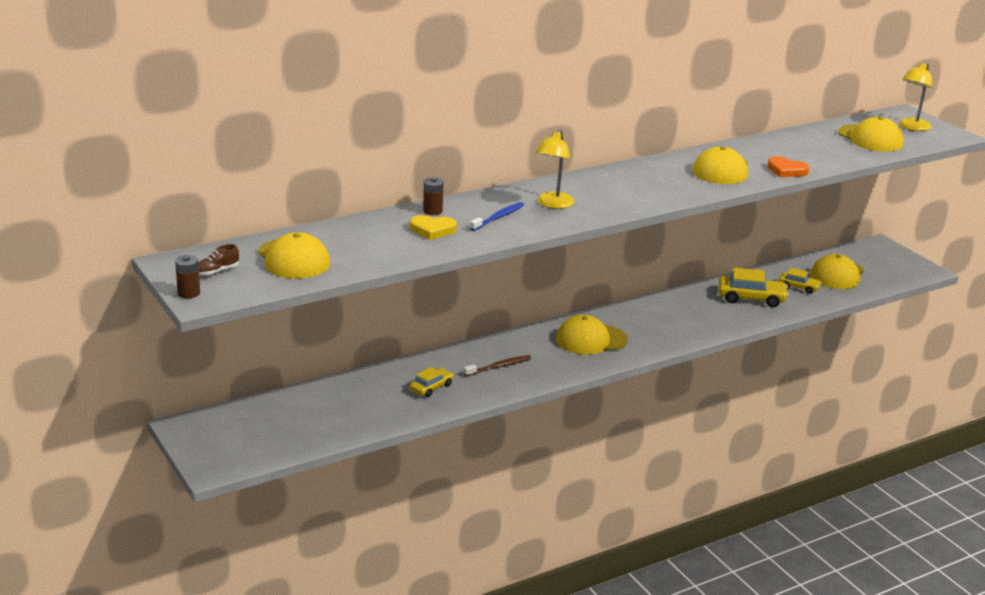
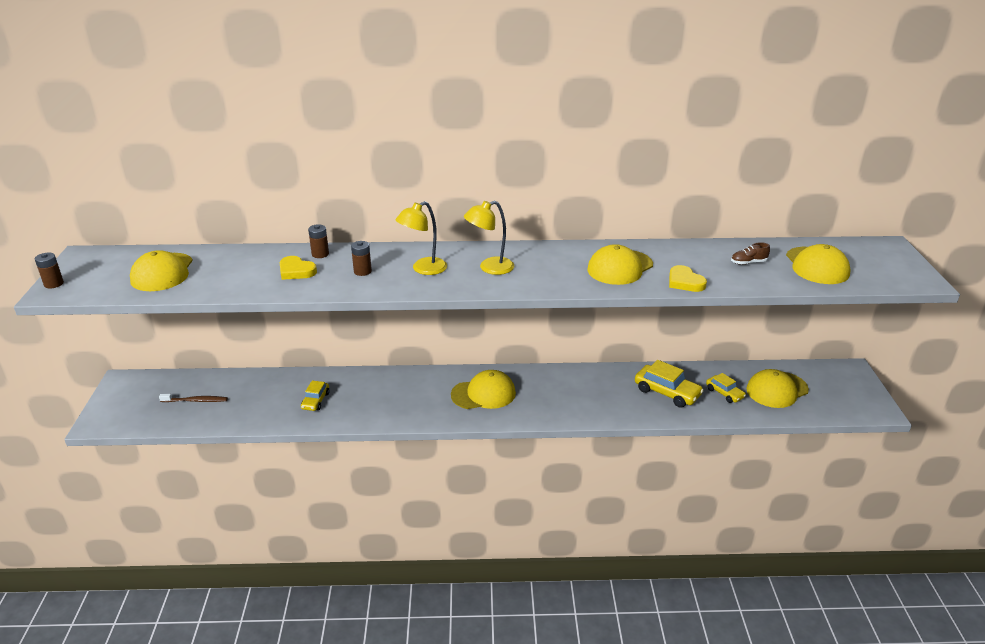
camera: 30 degrees right, 5 degrees up
brown shoe [198,244,239,276] -> brown shoe moved to [731,242,770,265]
yellow car [410,367,453,397] -> yellow car turned 120 degrees clockwise [301,381,330,411]
brown toothbrush [464,355,531,376] -> brown toothbrush moved to [159,394,228,402]
blue toothbrush [470,202,524,231] -> brown battery [351,241,372,276]
yellow cap [556,315,628,355] -> yellow cap turned 150 degrees clockwise [451,370,516,409]
orange heart [767,156,809,177] -> yellow heart [669,265,707,292]
yellow lamp [899,62,932,131] -> yellow lamp moved to [464,201,514,275]

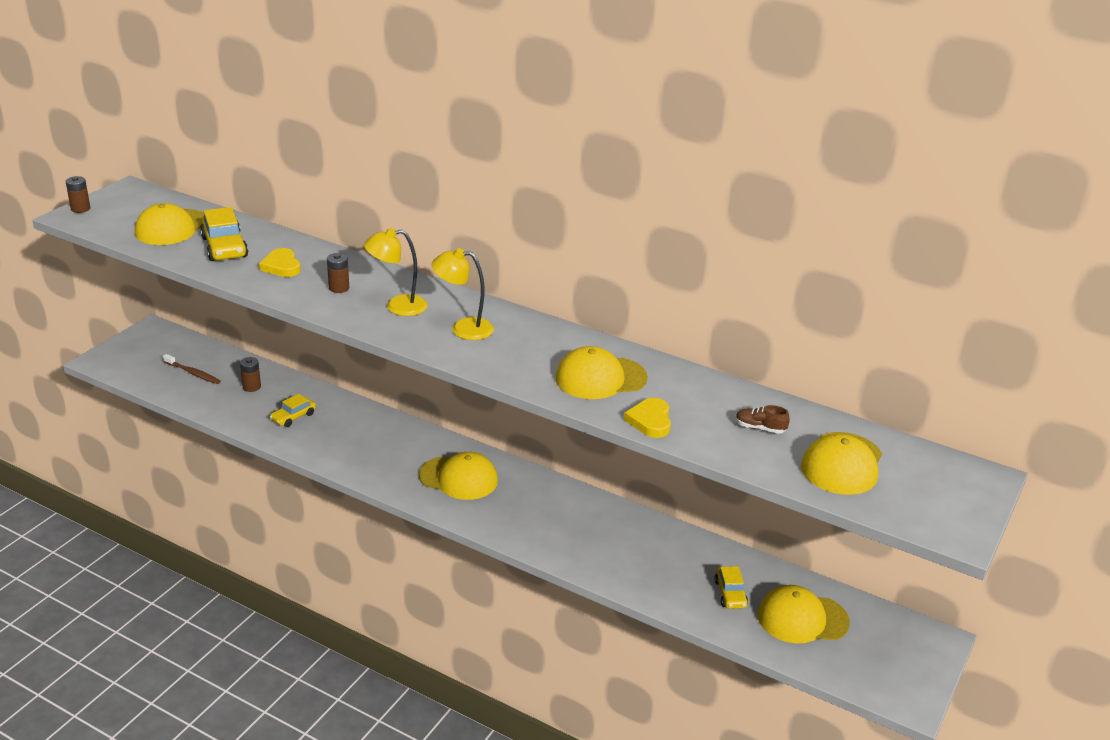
camera: 30 degrees right, 0 degrees up
brown battery [308,224,329,258] -> brown battery moved to [240,357,261,392]
yellow car [635,360,704,408] -> yellow car moved to [200,207,248,261]

